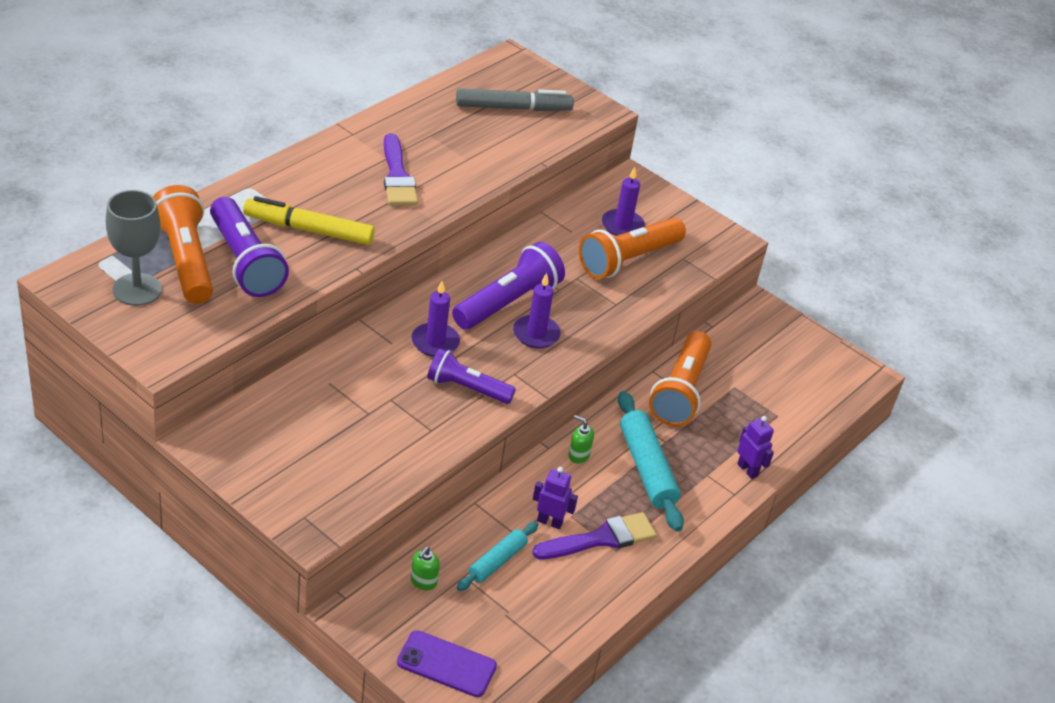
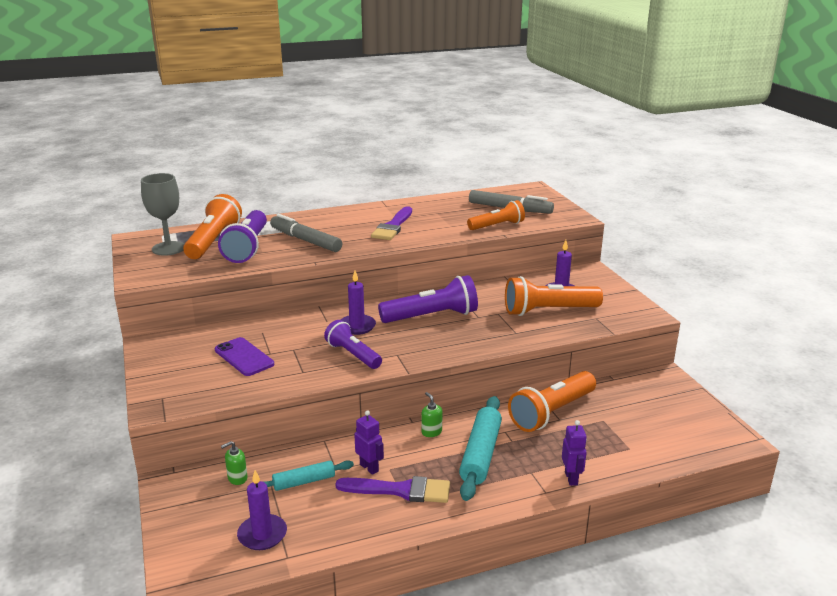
camera: 35 degrees right, 15 degrees down
yellow marker [243,196,375,245] -> grey marker [270,214,342,252]
purple phone [397,630,497,697] -> purple phone moved to [215,337,274,376]
purple candle [513,273,561,348] -> purple candle moved to [237,470,287,550]
none -> orange flashlight [467,200,525,230]

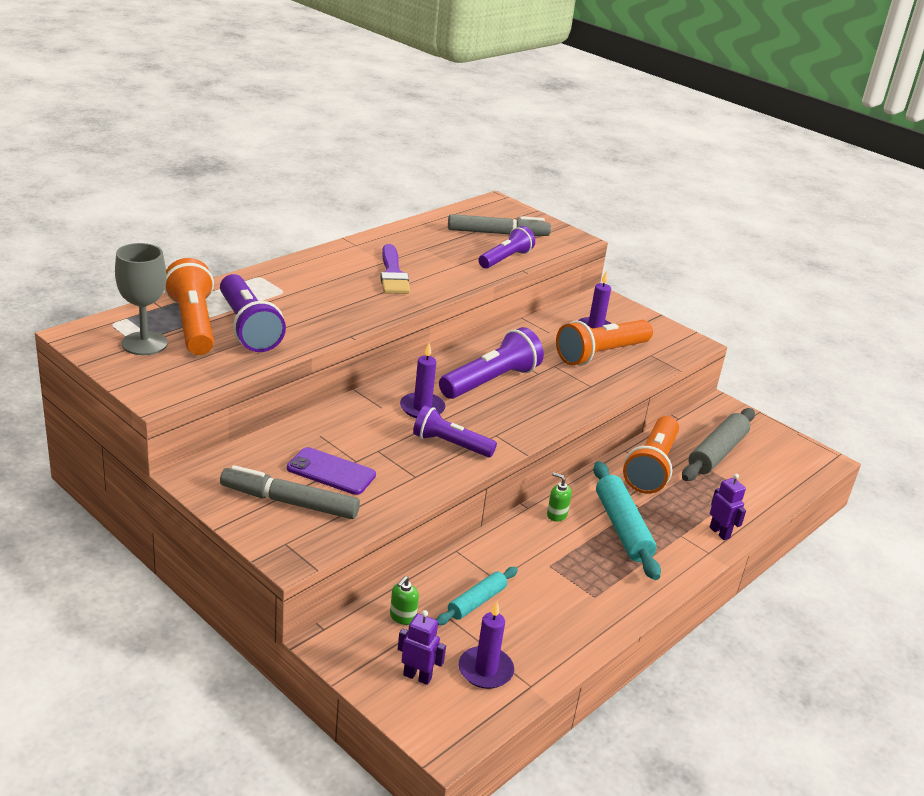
camera: 30 degrees left, 5 degrees up
grey marker [270,214,342,252] -> grey marker moved to [220,465,360,519]
purple brush [336,476,450,503] -> none
purple robot [354,410,384,475] -> purple robot moved to [398,610,446,685]
orange flashlight [467,200,525,230] -> purple flashlight [479,226,535,269]
none -> grey rolling pin [682,408,755,481]

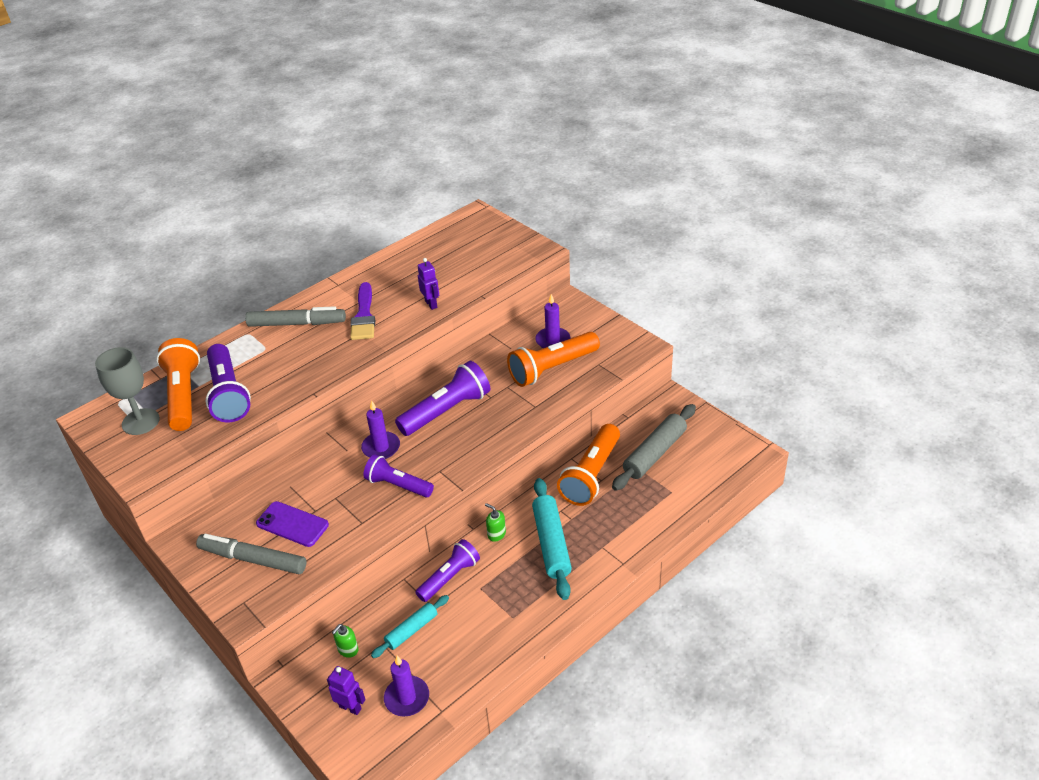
camera: 10 degrees right, 10 degrees up
grey marker [448,214,551,236] -> grey marker moved to [245,306,346,327]
purple flashlight [479,226,535,269] -> purple flashlight moved to [415,539,480,602]
purple robot [710,474,746,540] -> purple robot moved to [418,258,439,310]

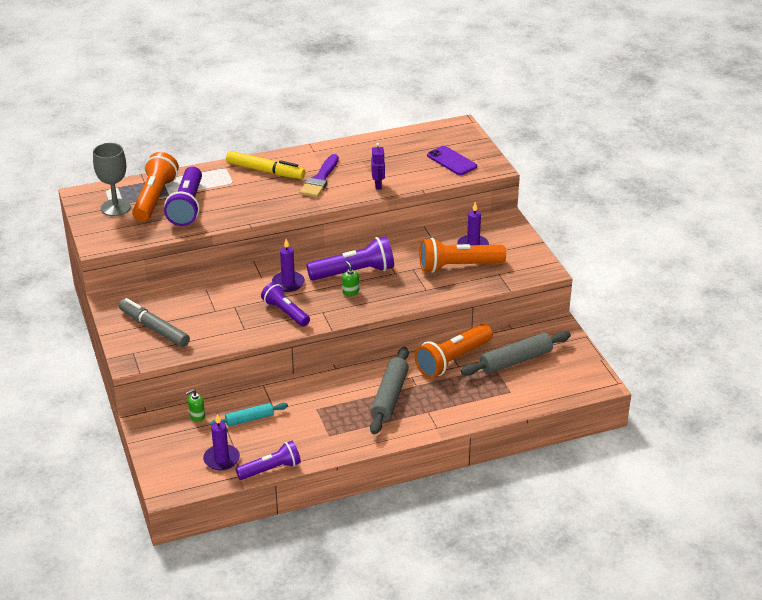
camera: 20 degrees right, 5 degrees down
grey marker [245,306,346,327] -> yellow marker [226,151,305,179]
purple phone [256,501,329,547] -> purple phone moved to [427,146,477,175]
purple robot [327,666,365,715] -> none
purple flashlight [415,539,480,602] -> purple flashlight moved to [236,441,301,480]
green soap dispenser [485,503,506,542] -> green soap dispenser moved to [342,261,359,296]
turquoise rolling pin [532,478,572,600] -> grey rolling pin [370,347,409,435]

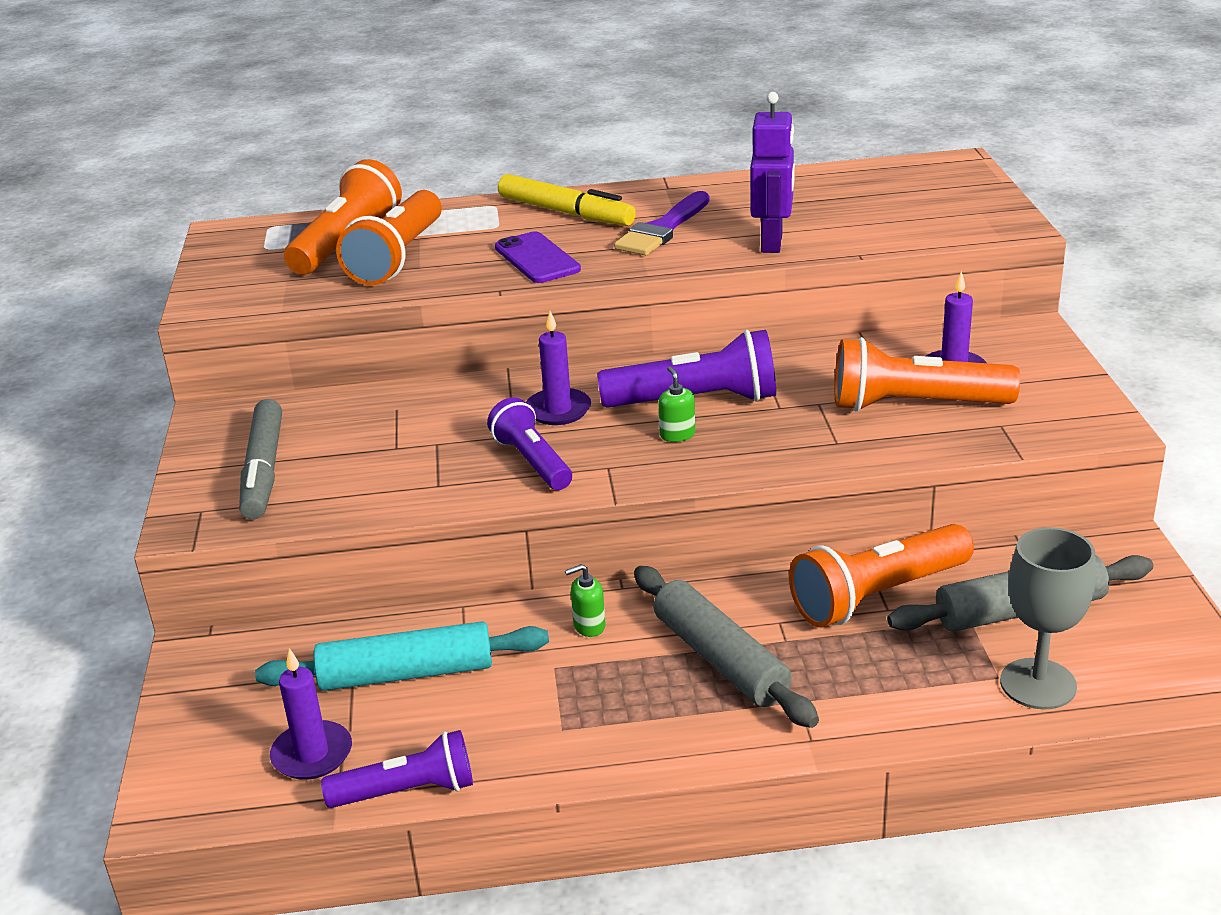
camera: 15 degrees right, 5 degrees down
grey goblet [93,143,131,216] -> grey goblet moved to [1000,527,1096,709]
grey marker [119,298,190,347] -> grey marker turned 150 degrees counterclockwise [239,399,282,520]
purple flashlight [164,167,202,226] -> orange flashlight [336,190,442,285]
green soap dispenser [186,389,205,422] -> green soap dispenser moved to [565,564,605,637]
turquoise rolling pin [210,403,288,426] -> turquoise rolling pin [255,622,549,691], size x1.66
grey rolling pin [370,347,409,435] -> grey rolling pin turned 60 degrees counterclockwise [634,566,819,728]
purple robot [371,143,385,190] -> purple robot [750,92,795,253], size x1.59
purple phone [427,146,477,175] -> purple phone moved to [495,231,581,283]

